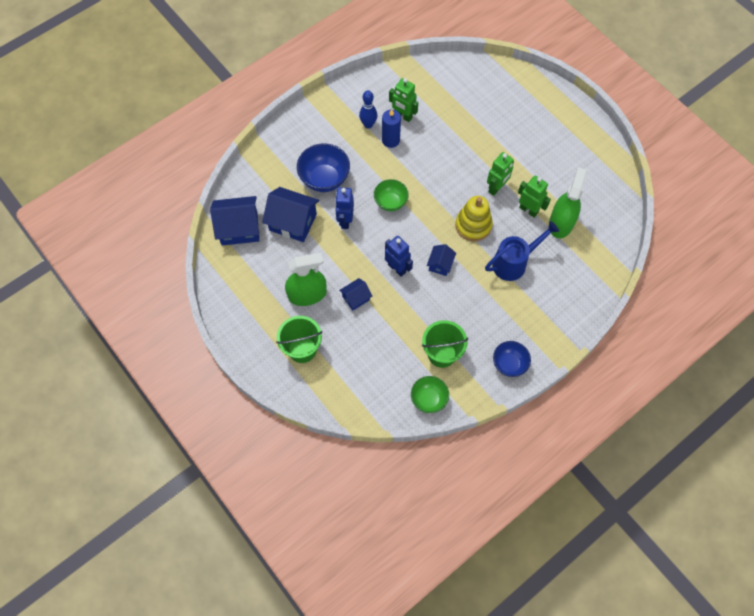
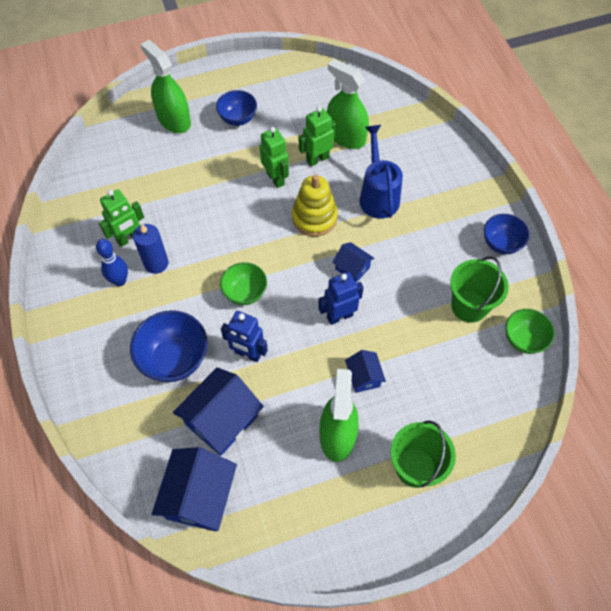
camera: 70 degrees left, 5 degrees down
none -> green spray bottle [140,40,191,133]
none -> blue bowl [216,90,257,126]

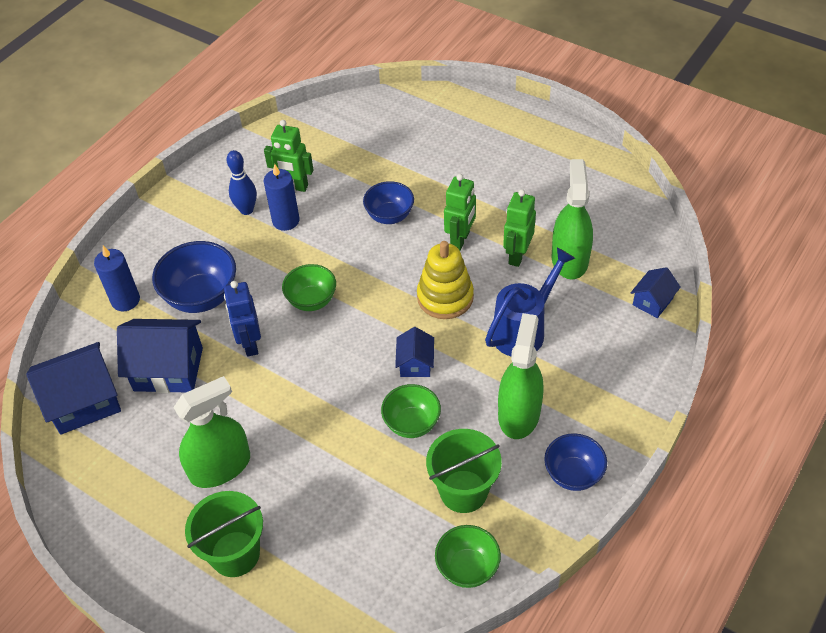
camera: 55 degrees right, 10 degrees down
green spray bottle [140,40,191,133] -> green spray bottle moved to [498,313,544,439]
blue bowl [216,90,257,126] -> blue bowl moved to [363,181,414,224]
green robot [299,106,336,167] -> green robot turned 90 degrees counterclockwise [503,189,536,267]
blue robot [318,272,364,325] -> none
blue house [345,350,386,393] -> blue house moved to [631,267,681,318]
none -> blue candle [94,246,140,311]
none -> green bowl [381,384,441,438]

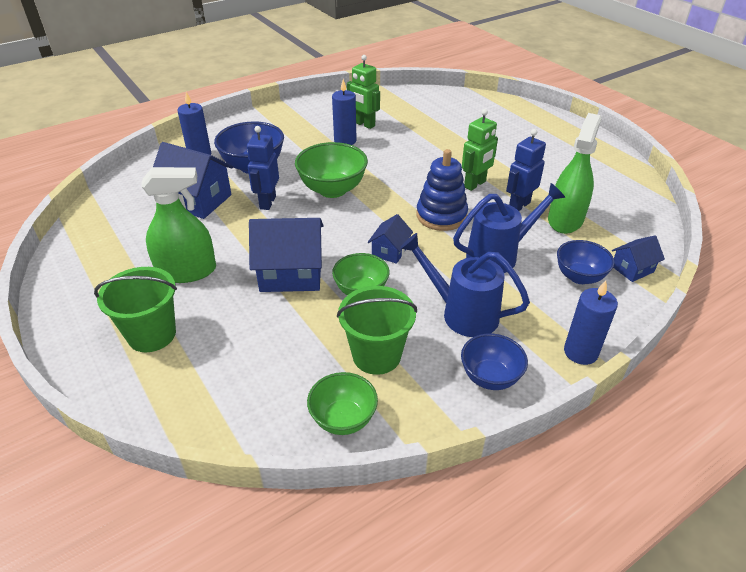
camera: 20 degrees right, 10 degrees down
blue house [26,342,121,435] -> blue house moved to [249,218,324,292]
blue bowling pin [226,150,257,215] -> none
green bowl [282,264,336,311] -> green bowl [295,142,368,198], size x1.54
blue bowl [363,181,414,224] -> blue bowl moved to [557,240,614,284]
yellow stacking toy [417,241,474,319] -> blue stacking toy [416,149,468,231]
green spray bottle [498,313,544,439] -> blue watering can [400,233,530,337]
green robot [503,189,536,267] -> blue robot [506,129,546,211]
none -> blue candle [564,280,618,365]

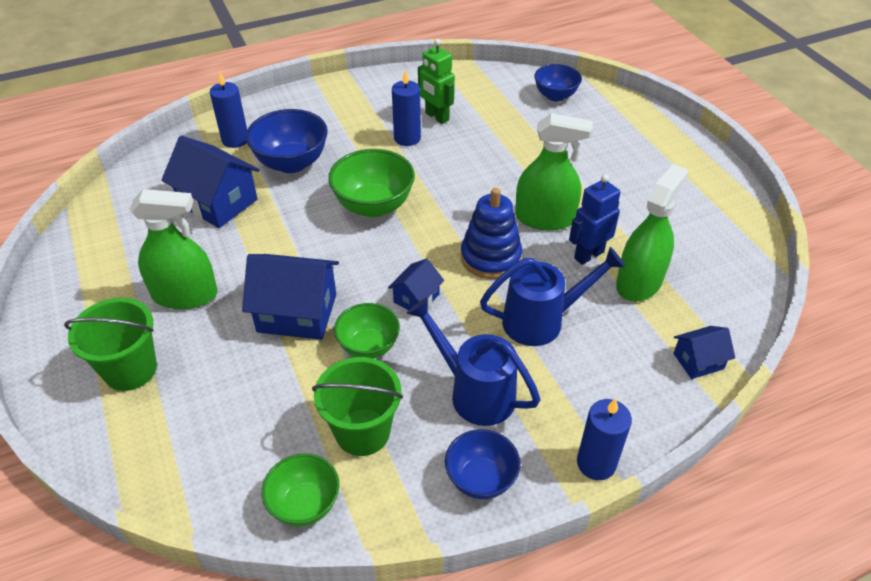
camera: 10 degrees right, 5 degrees up
blue robot [247,126,279,210] -> none
green robot [462,109,498,191] -> green spray bottle [515,113,593,231]
blue bowl [557,240,614,284] -> blue bowl moved to [534,64,582,101]

